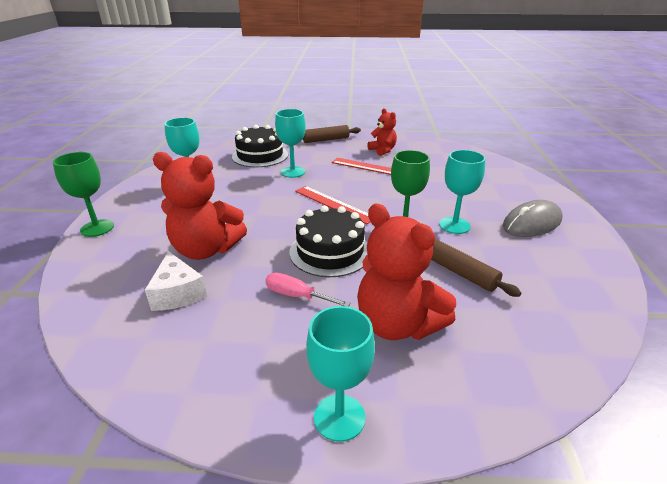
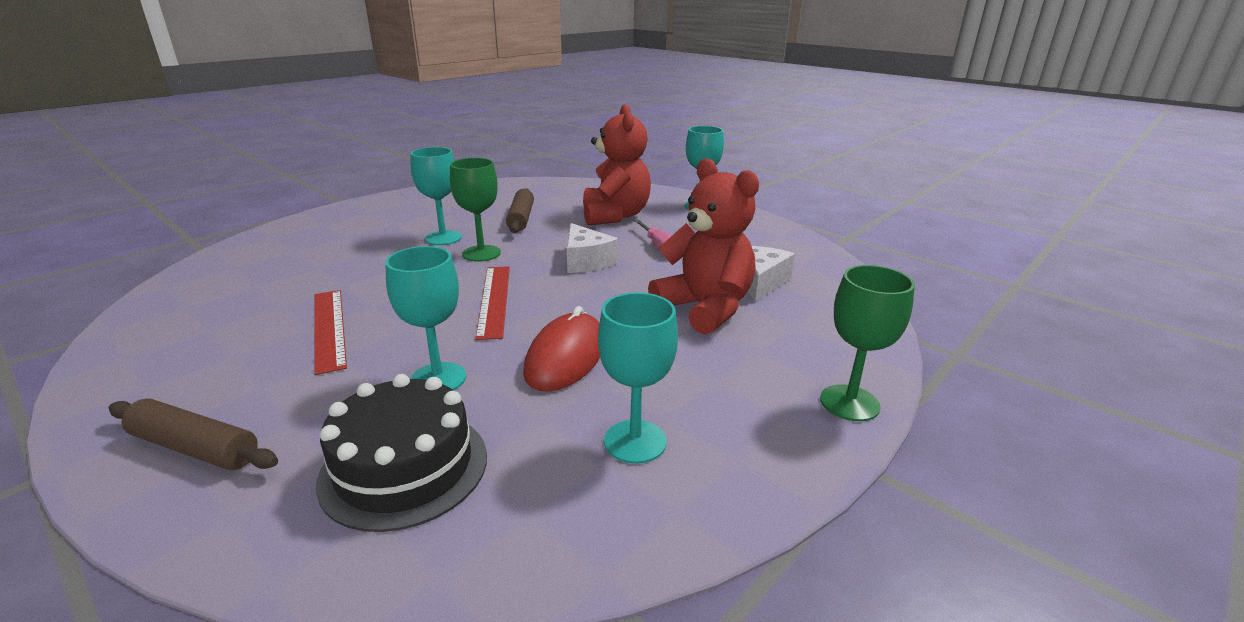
camera: 140 degrees left, 5 degrees down
black cake [290,206,368,277] -> white cheese [567,223,618,273]
red teddy bear [367,108,397,156] -> none
grey mouse [503,200,562,237] -> none
none -> red mouse [523,306,600,392]

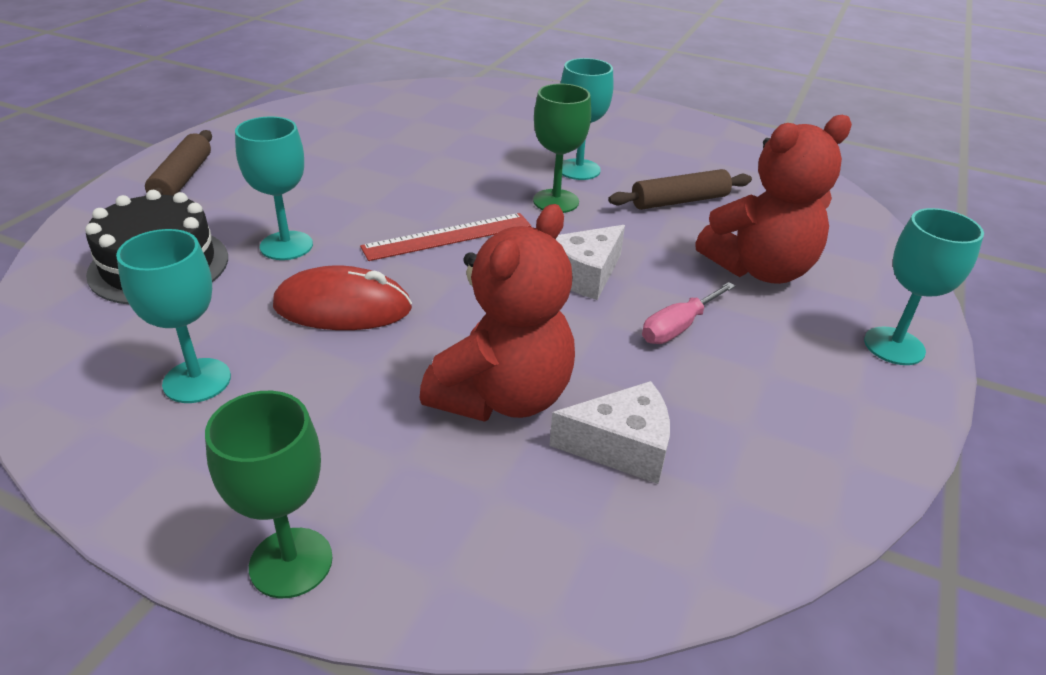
camera: 70 degrees right, 10 degrees up
red ruler [315,290,347,375] -> none

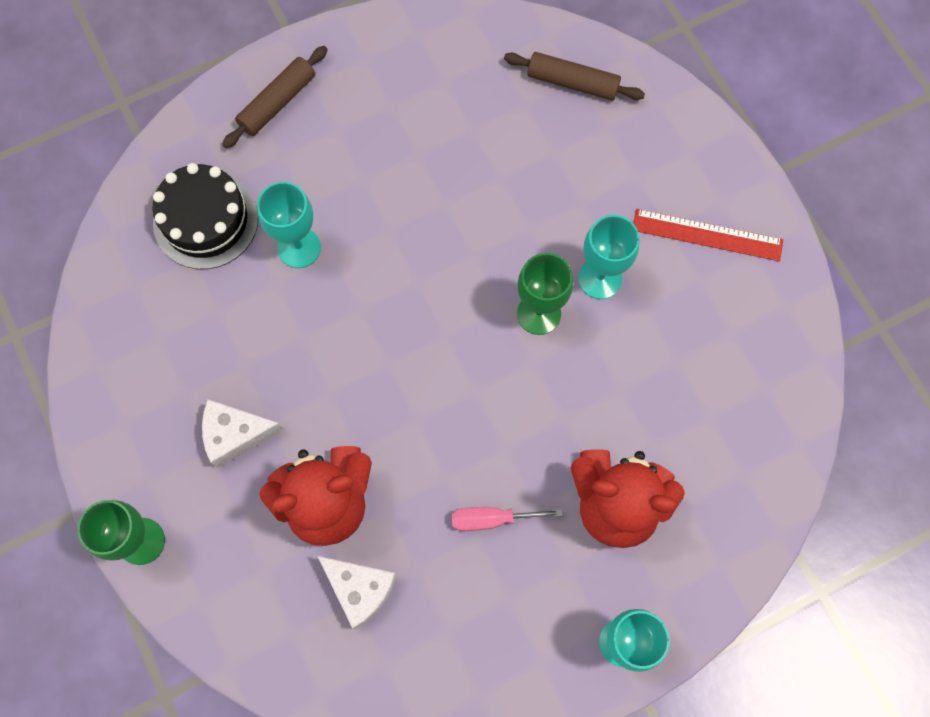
camera: 40 degrees right, 35 degrees up
turquoise goblet [116,229,231,403] -> none
red mouse [273,265,412,330] -> none
red ruler [360,213,531,261] -> red ruler moved to [633,209,784,261]
white cheese [555,225,625,300] -> white cheese moved to [202,399,284,468]
brown rolling pin [608,169,752,210] -> brown rolling pin moved to [504,52,645,101]

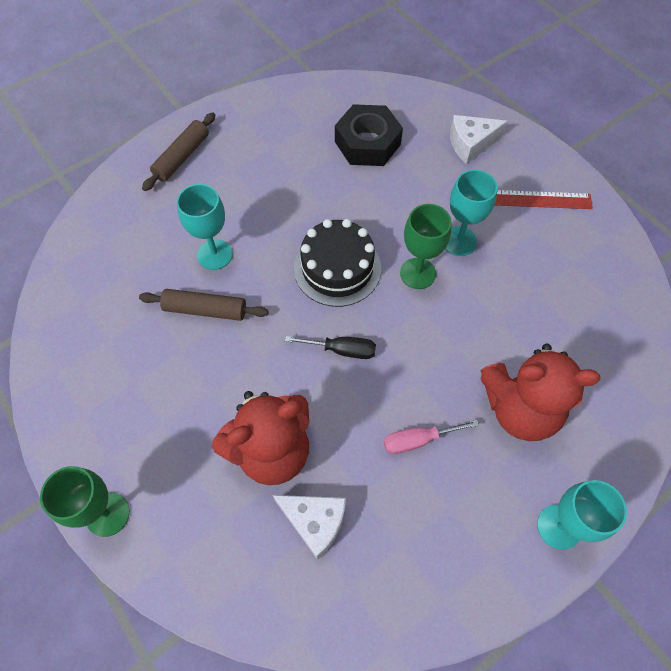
camera: 10 degrees left, 10 degrees down
black cake [153,163,258,269] -> black cake moved to [294,219,381,307]
white cheese [202,399,284,468] -> white cheese moved to [450,115,508,164]
brown rolling pin [504,52,645,101] -> brown rolling pin moved to [139,289,269,321]
none -> black screwdriver [285,336,376,359]
none -> black nut [335,104,403,166]

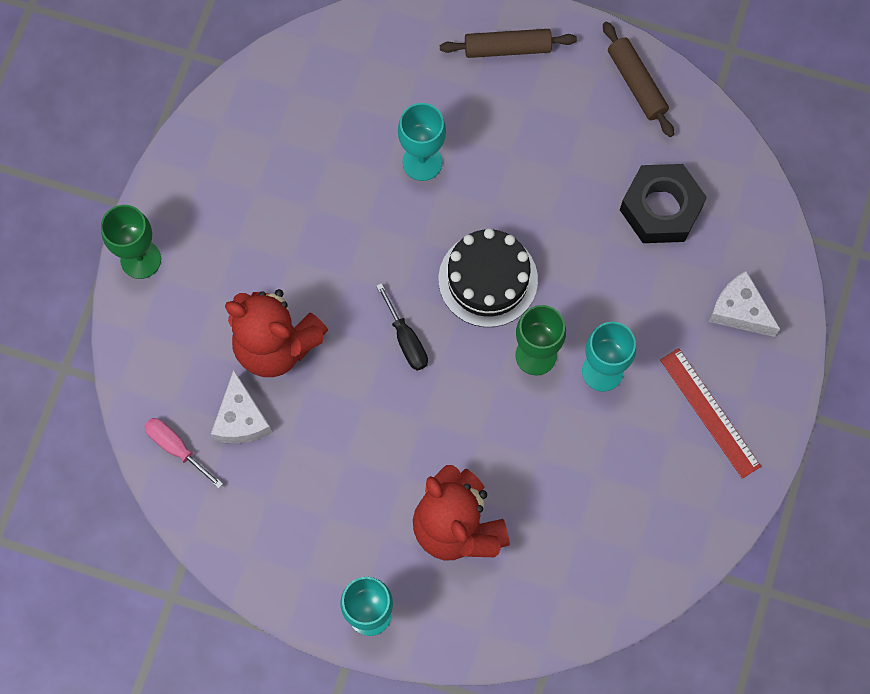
camera: 55 degrees right, 10 degrees up
brown rolling pin [139,289,269,321] -> brown rolling pin moved to [603,22,674,137]
pink screwdriver [384,420,479,454] -> pink screwdriver moved to [144,418,223,489]

